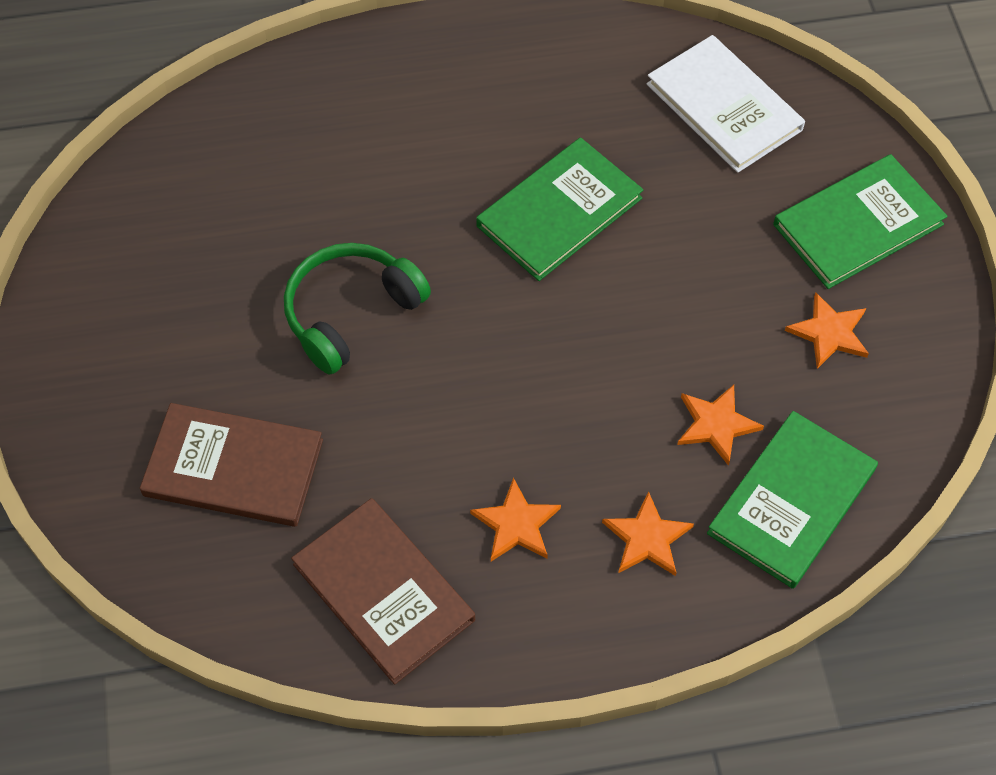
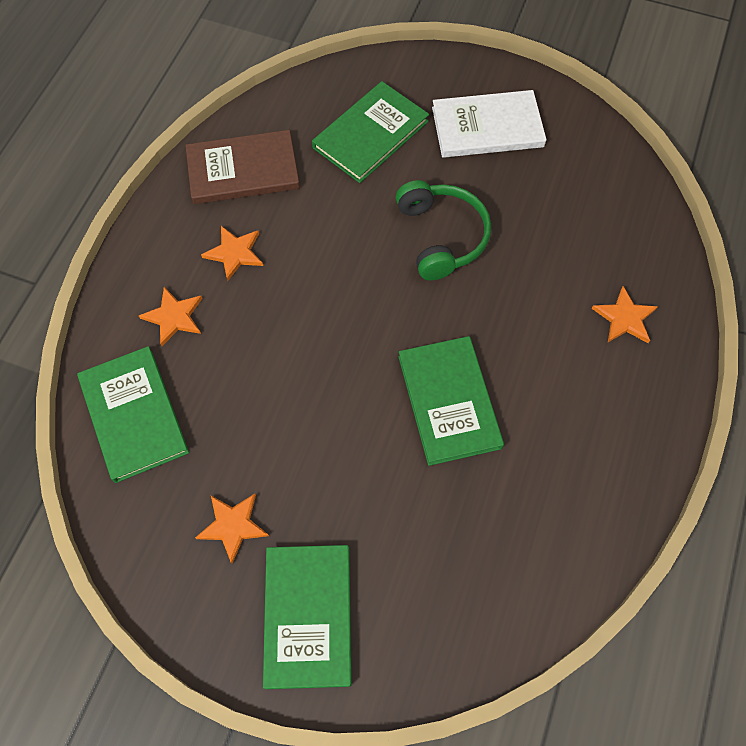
camera: 120 degrees right, 5 degrees up
brown book [140,403,323,527] -> green book [312,81,429,183]
white book [647,35,805,173] -> white book moved to [432,90,547,158]
orange star [677,385,764,466] -> orange star moved to [592,286,658,343]

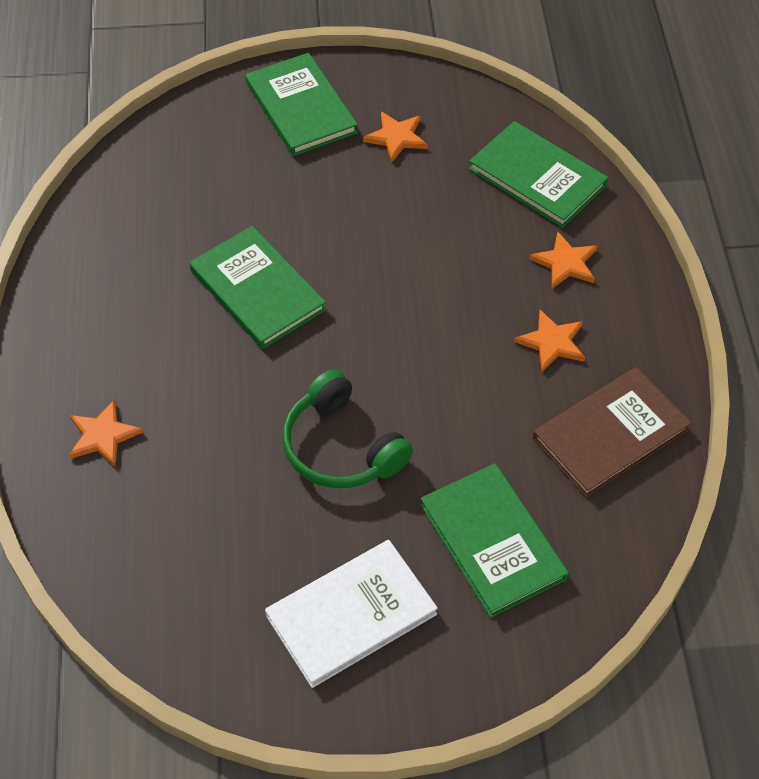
camera: 155 degrees right, 10 degrees down
green book [312,81,429,183] -> green book turned 45 degrees counterclockwise [420,463,569,618]

